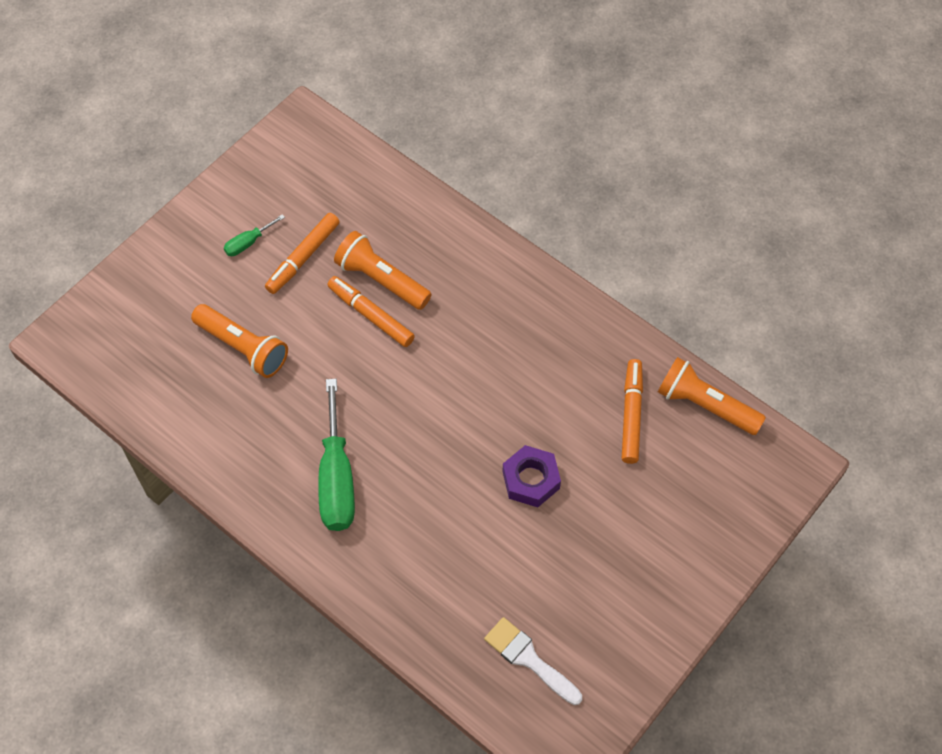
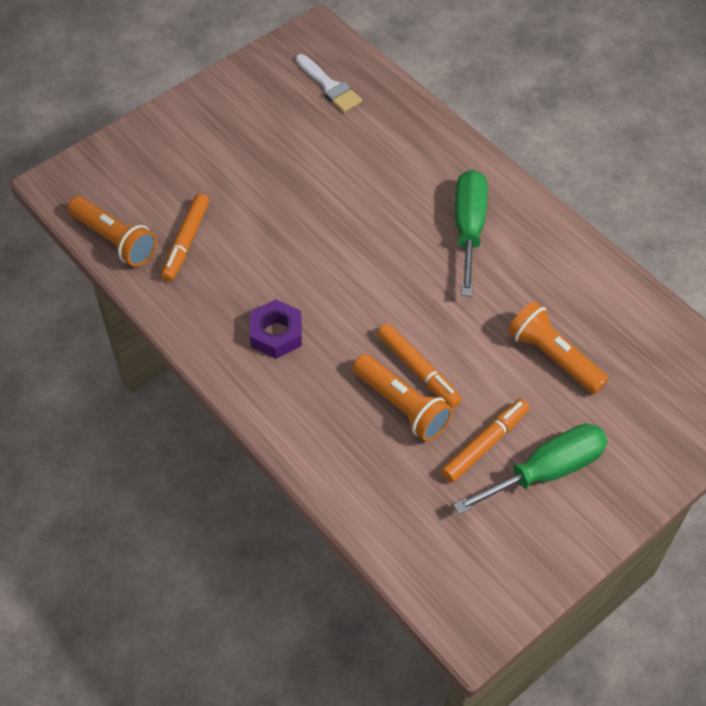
camera: 170 degrees left, 5 degrees down
green screwdriver [224,214,285,256] -> green screwdriver [453,424,608,514], size x2.14
purple nut [502,445,561,507] -> purple nut moved to [250,299,302,359]

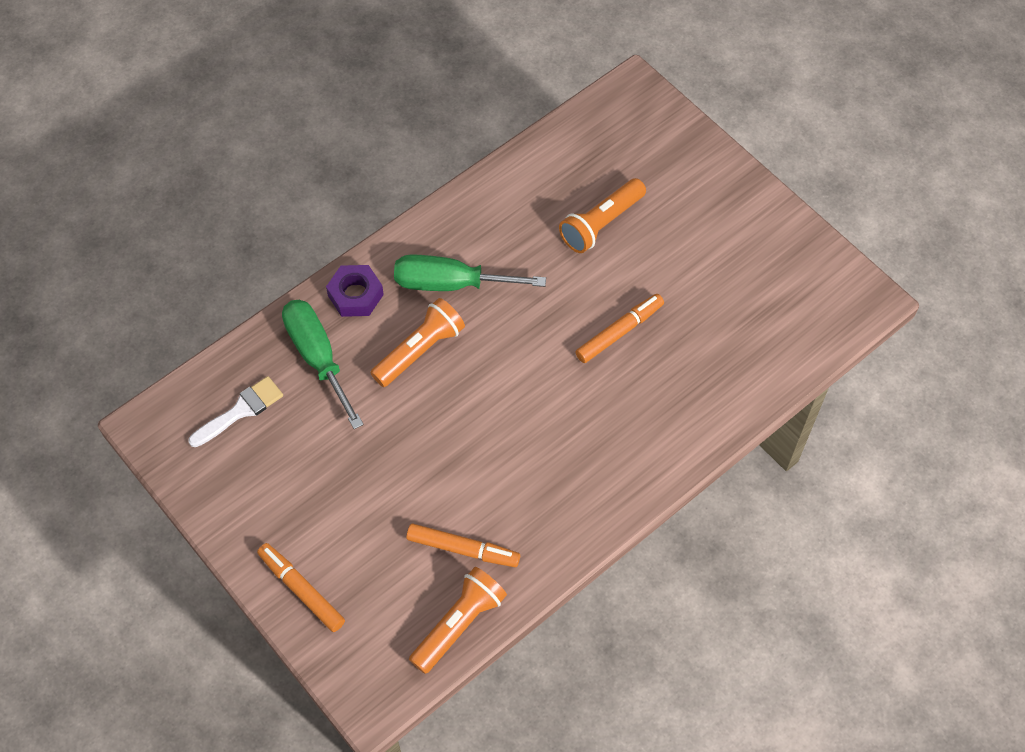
camera: 90 degrees left, 5 degrees up
purple nut [250,299,302,359] -> purple nut moved to [326,265,384,317]
orange flashlight [353,354,452,441] -> orange flashlight moved to [370,298,465,387]
orange marker [441,398,530,483] -> orange marker moved to [257,543,345,632]
green screwdriver [453,424,608,514] -> green screwdriver moved to [282,300,364,429]

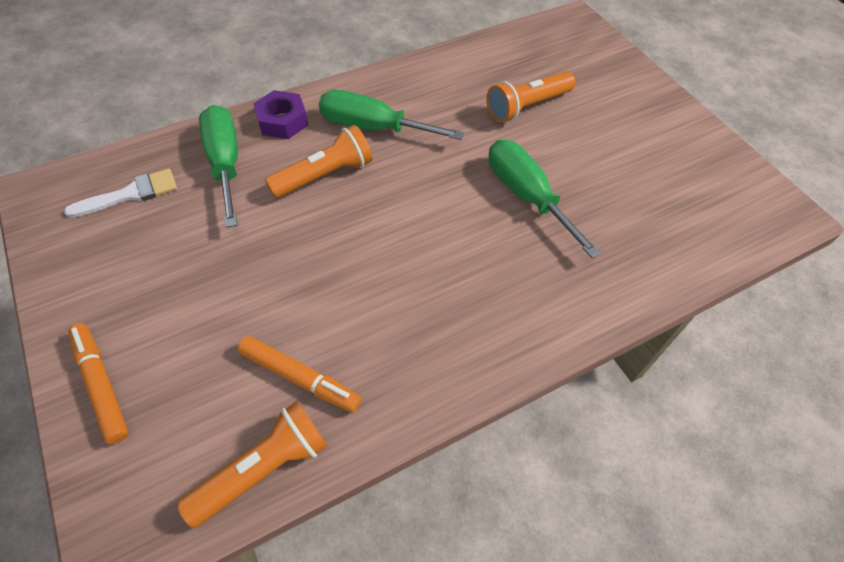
camera: 10 degrees right, 5 degrees down
orange marker [576,294,664,363] -> green screwdriver [489,140,601,258]

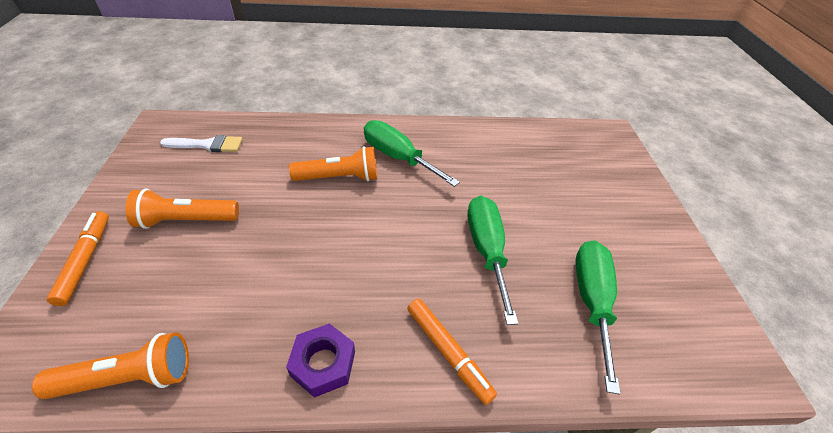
camera: 25 degrees right, 10 degrees down
green screwdriver [199,105,238,228] -> green screwdriver moved to [576,240,620,395]
orange marker [238,336,361,413] -> orange marker moved to [407,299,497,405]
purple nut [253,90,308,139] -> purple nut moved to [286,323,355,398]
orange flashlight [486,71,575,123] -> orange flashlight moved to [125,189,239,229]

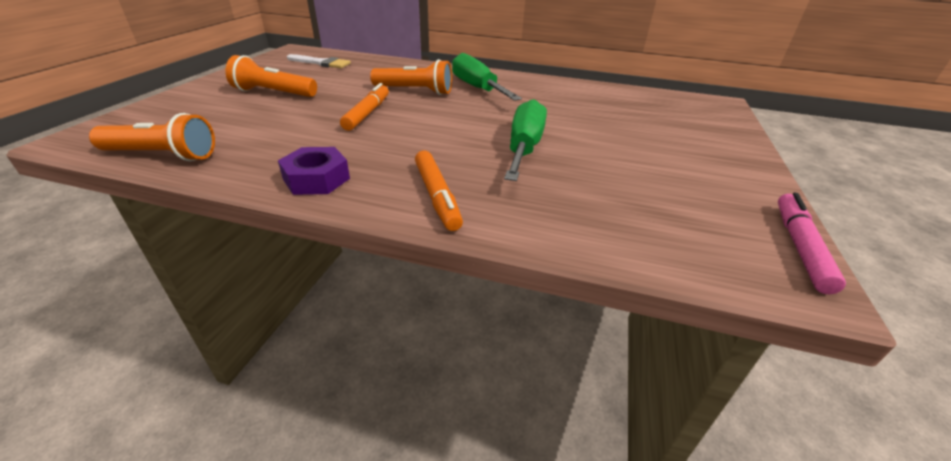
camera: 20 degrees right, 10 degrees down
orange marker [47,211,109,306] -> orange marker moved to [340,83,389,131]
green screwdriver [576,240,620,395] -> none
none -> pink marker [778,193,846,294]

